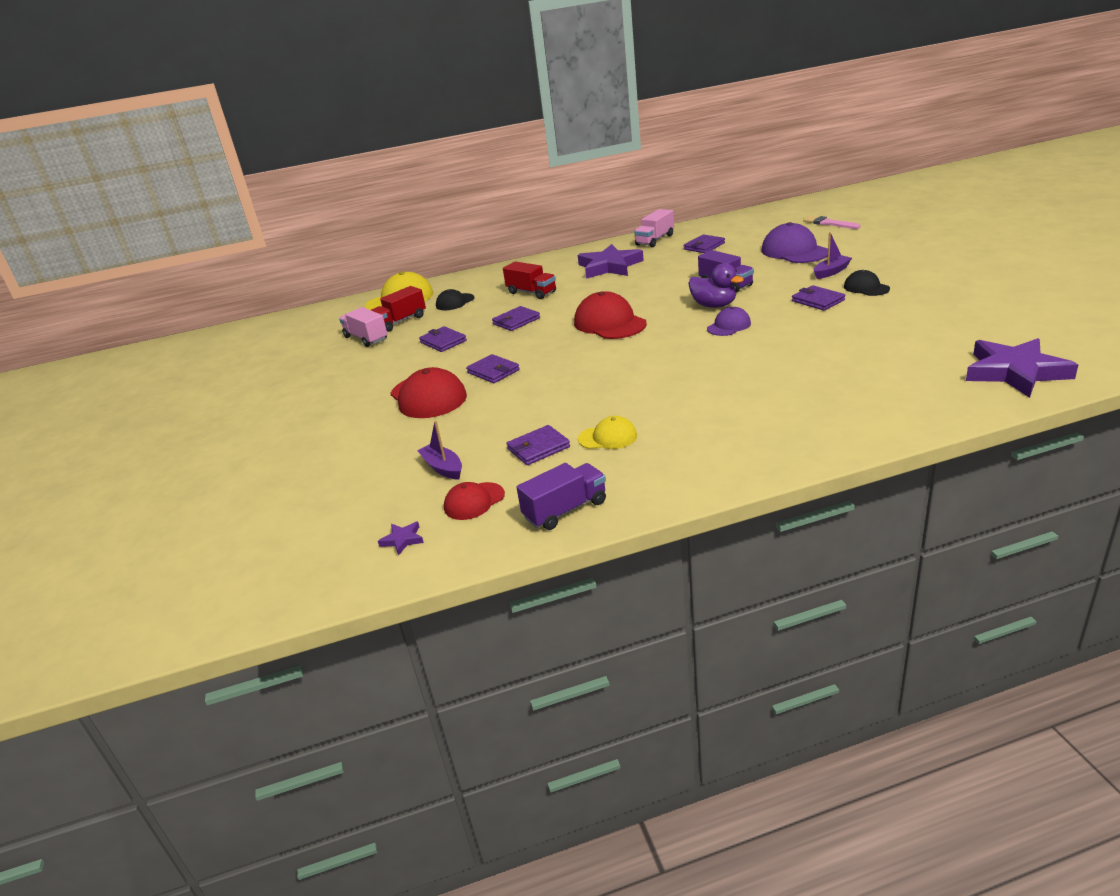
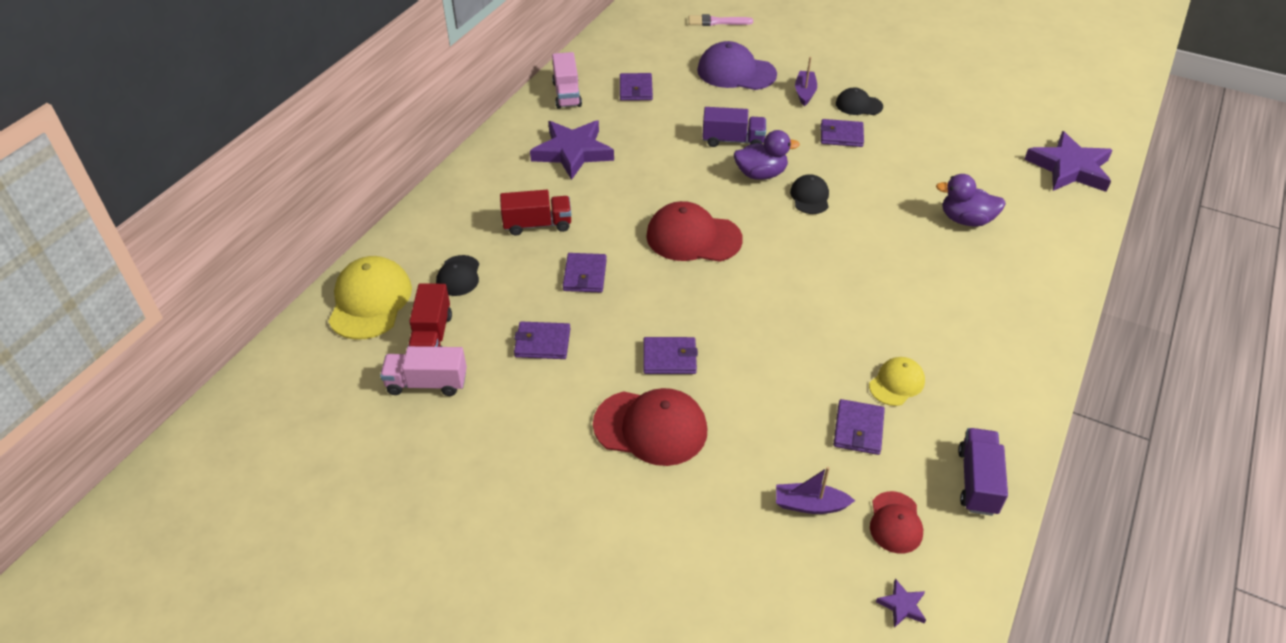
camera: 50 degrees left, 15 degrees up
purple cap [707,307,751,336] -> black cap [790,174,829,214]
none -> purple duck [936,174,1006,227]

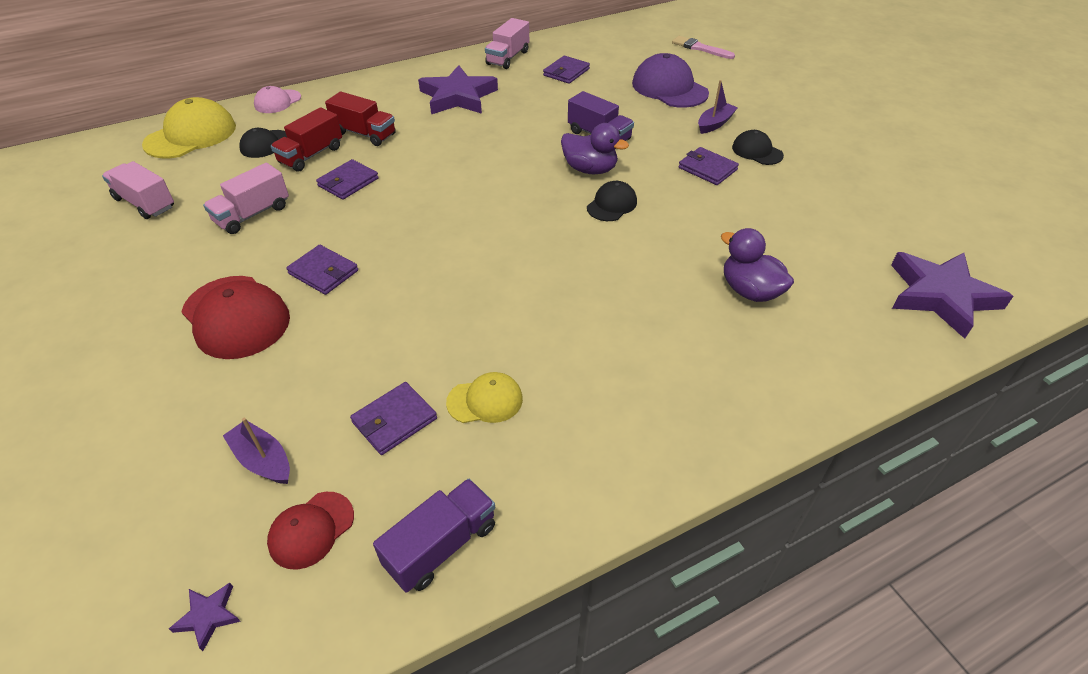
camera: 35 degrees right, 0 degrees up
red truck [408,283,452,347] -> red truck moved to [271,107,342,172]
purple wallet [514,321,570,359] -> pink truck [203,163,289,234]
red cap [646,201,743,262] -> none
none -> pink cap [254,86,301,113]

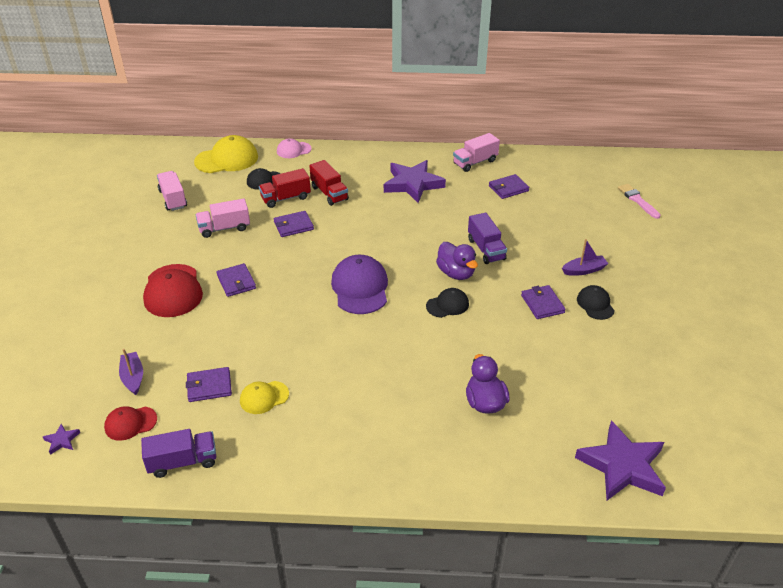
camera: 30 degrees right, 5 degrees down
yellow cap [446,372,523,423] -> yellow cap turned 135 degrees clockwise [240,381,289,414]
purple cap [632,53,709,108] -> purple cap moved to [331,255,388,314]

